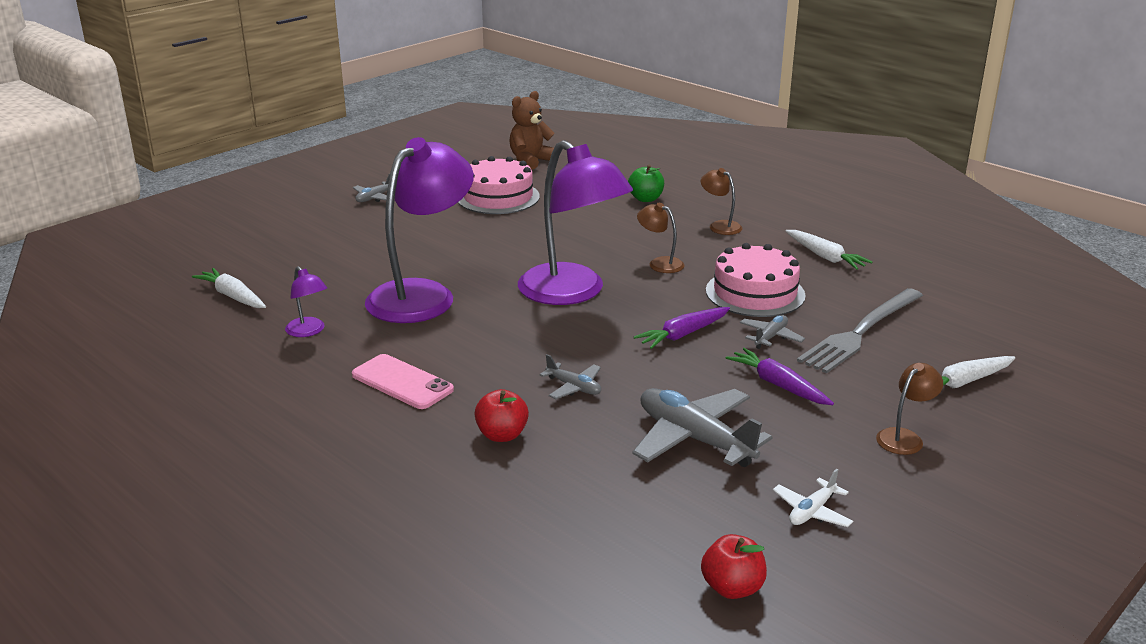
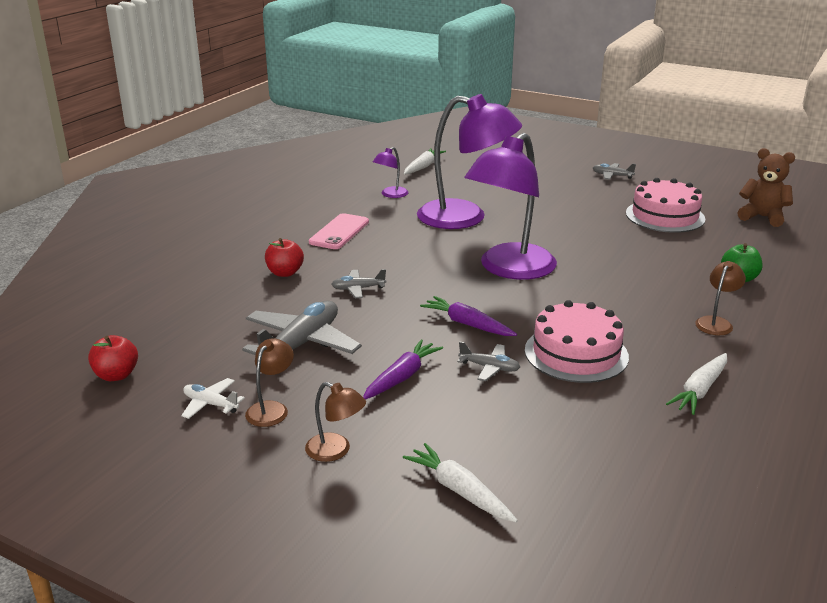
camera: 75 degrees right, 0 degrees up
grey plane [540,354,601,399] -> grey plane turned 60 degrees clockwise [331,269,386,298]
brown lamp [637,203,684,273] -> brown lamp moved to [245,338,294,427]
grey fork [797,288,923,374] -> none

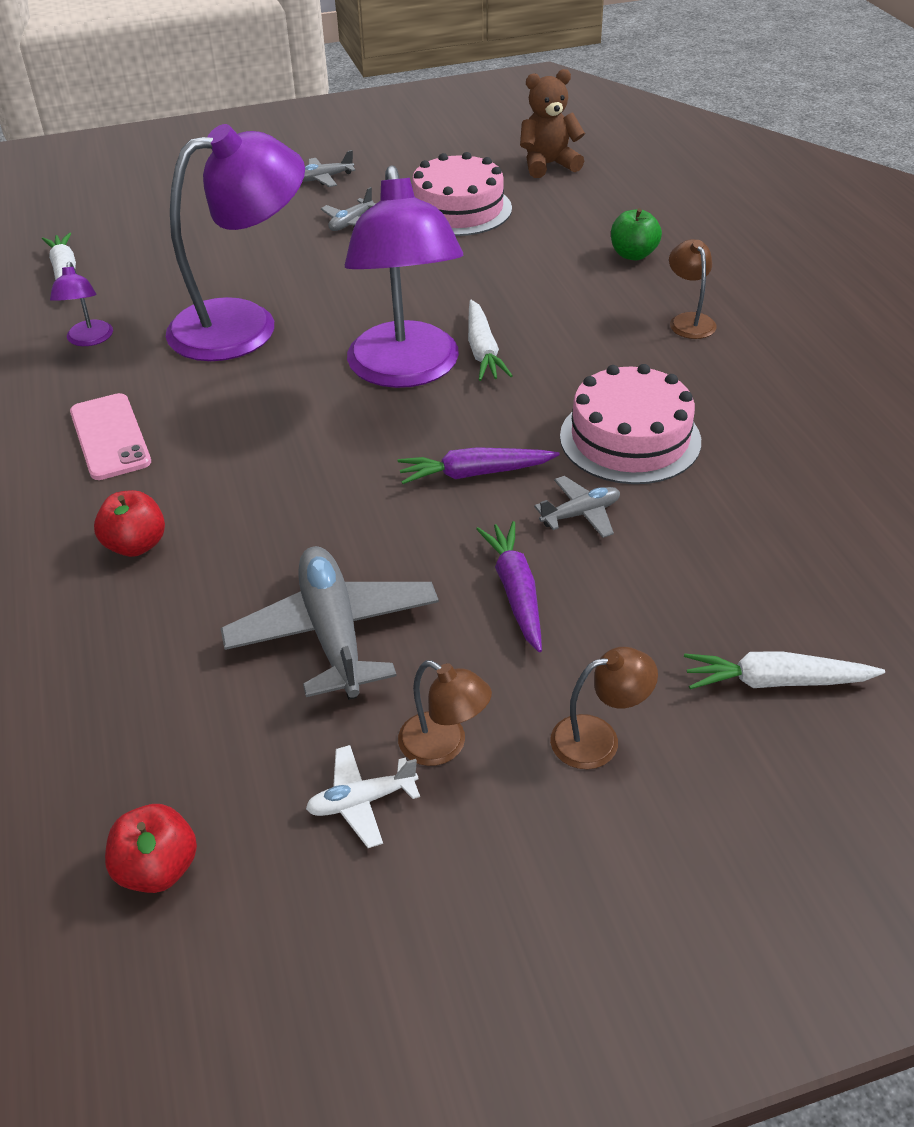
camera: 45 degrees left, 15 degrees up
brown lamp [245,338,294,427] -> brown lamp turned 150 degrees clockwise [398,660,492,766]
grey plane [331,269,386,298] -> grey plane moved to [321,187,376,231]
white carrot [666,353,727,415] -> white carrot moved to [468,300,513,381]

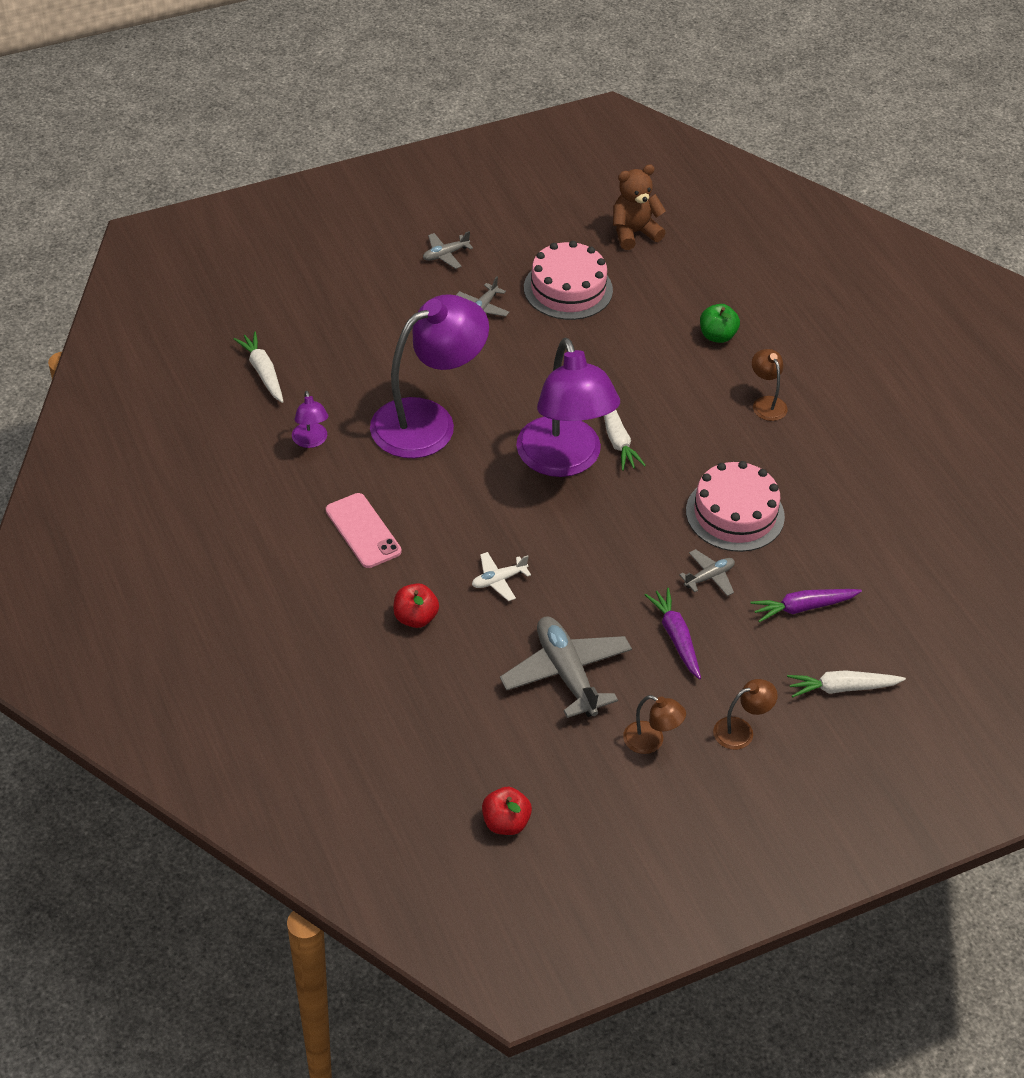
camera: 10 degrees left, 5 degrees up
white plane [306,745,420,848] -> white plane moved to [472,552,531,601]
purple carrot [398,447,560,484] -> purple carrot moved to [750,589,862,622]

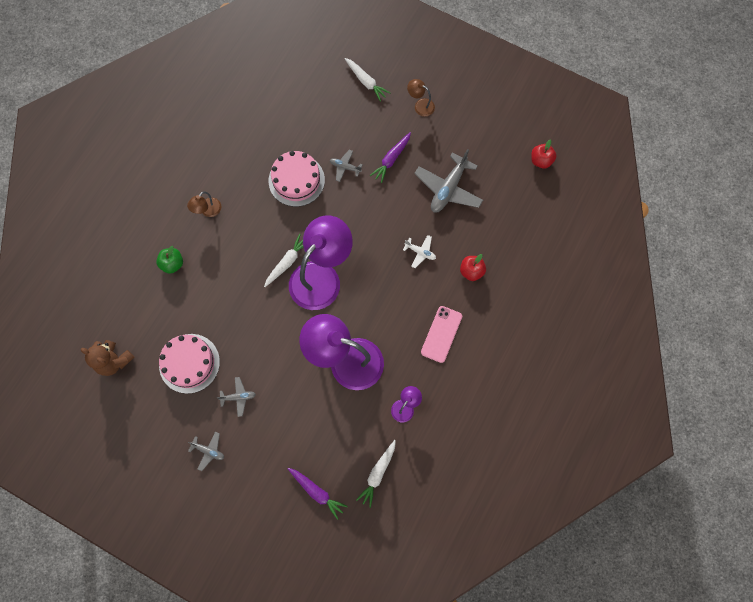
camera: 125 degrees left, 25 degrees up
brown lamp [623,695,686,754] -> none
purple carrot [750,589,862,622] -> purple carrot moved to [288,468,348,520]

